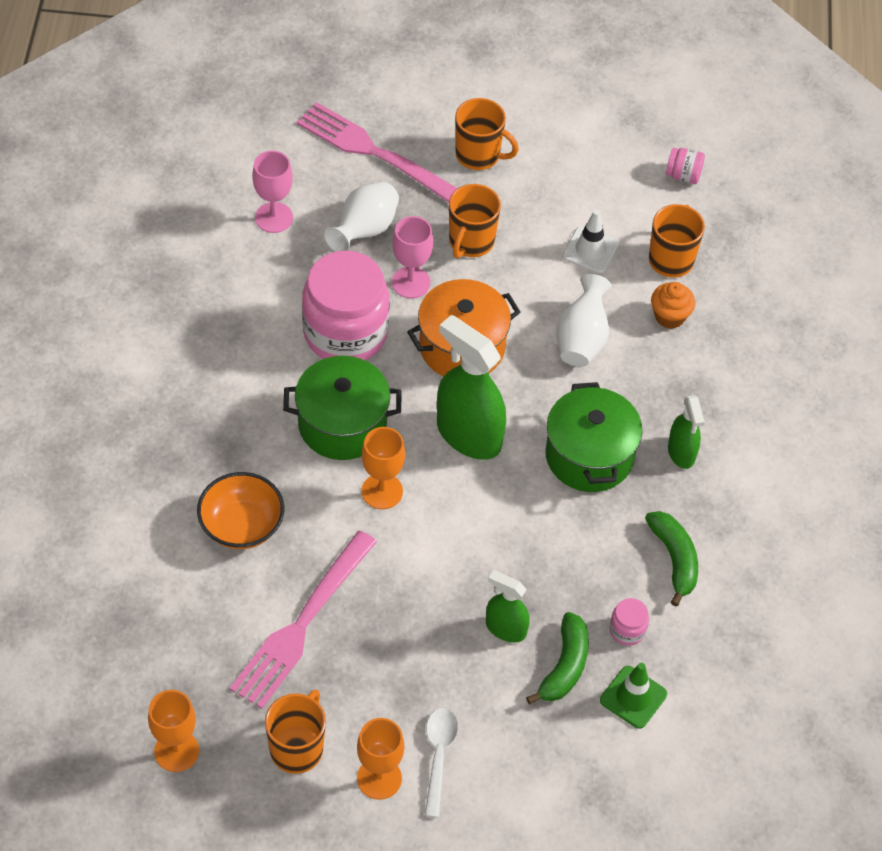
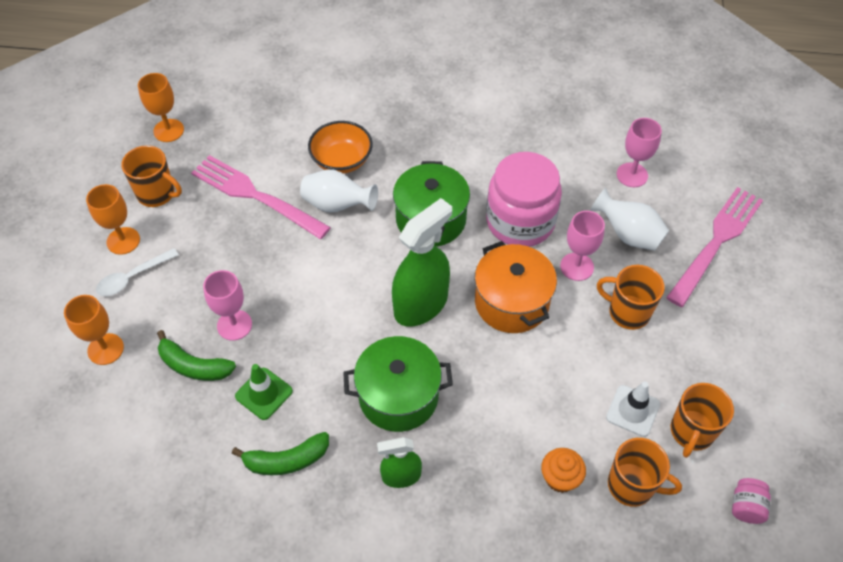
camera: 95 degrees right, 0 degrees up
orange goblet [362,427,405,509] -> orange goblet moved to [64,295,124,365]
white spoon [425,708,458,818] -> white spoon turned 135 degrees clockwise [96,248,179,296]
orange mug [455,98,519,170] -> orange mug moved to [671,383,734,458]
green spray bottle [486,570,530,642] -> pink goblet [203,270,252,341]
white vase [556,274,612,367] -> white vase moved to [300,170,378,213]
green traffic cone [600,663,667,729] -> green traffic cone moved to [235,364,293,420]
pink jar [610,598,649,646] -> none

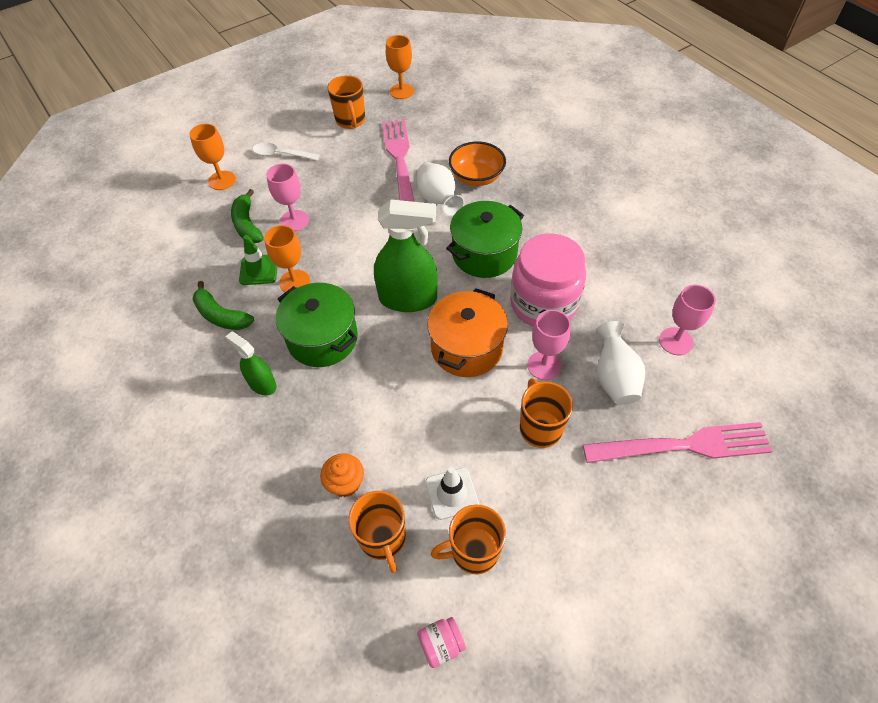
camera: 50 degrees right, 0 degrees up
orange goblet [86,184,140,255] -> orange goblet moved to [264,225,310,292]

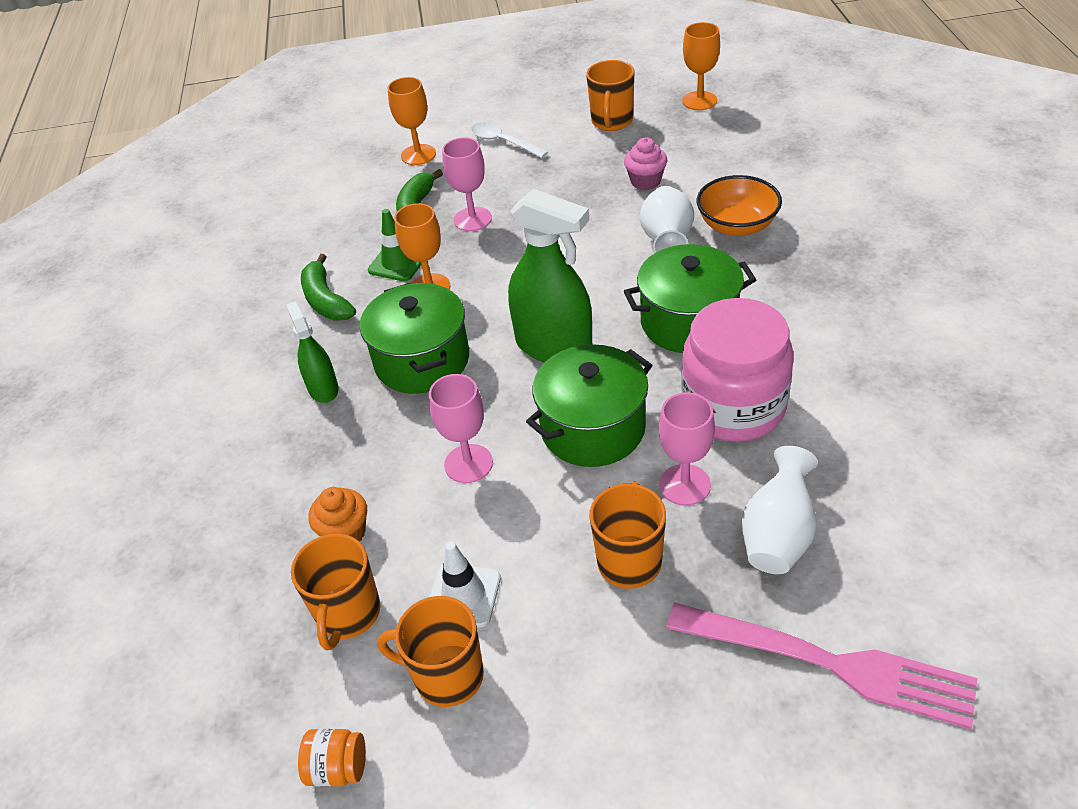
camera: 30 degrees right, 10 degrees down
pink fork [382,119,415,202] -> pink cupcake [624,138,667,190]
pink jar [417,617,466,668] -> orange jar [298,729,366,787]
orange pot [427,288,508,377] -> green pot [526,344,653,467]
pink goblet [659,285,716,355] -> pink goblet moved to [429,374,493,483]

